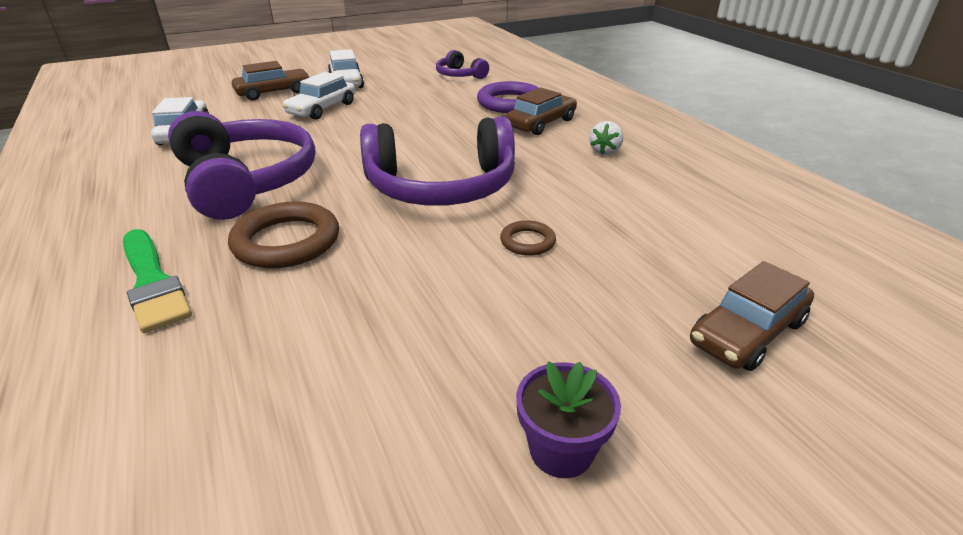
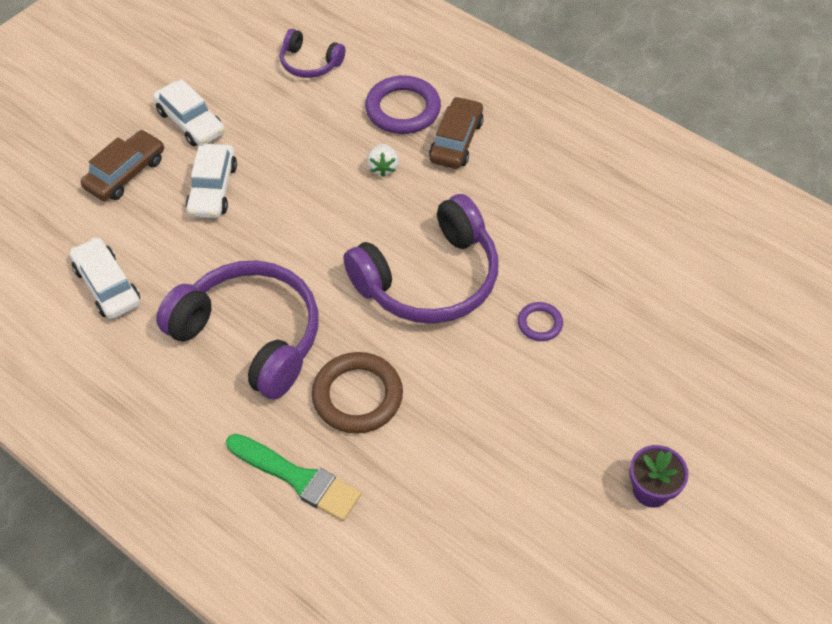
camera: 25 degrees left, 20 degrees up
brown ring [500,220,556,256] -> purple ring [518,302,563,341]
white strawberry [589,121,623,155] -> white strawberry moved to [367,144,399,177]
brown car [690,261,814,371] -> none

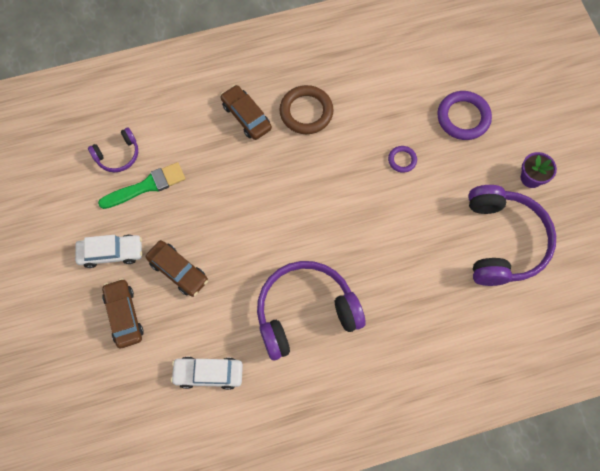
camera: 55 degrees left, 15 degrees up
white car [186,144,237,218] -> brown car [146,240,208,297]
green brush [226,434,361,521] -> green brush moved to [98,162,185,209]
brown ring [312,352,403,434] -> brown ring moved to [279,85,334,134]
purple headphones [343,194,499,324] -> purple headphones moved to [468,185,556,286]
purple ring [365,75,441,134] -> purple ring moved to [437,91,492,140]
white strawberry [367,144,399,177] -> none

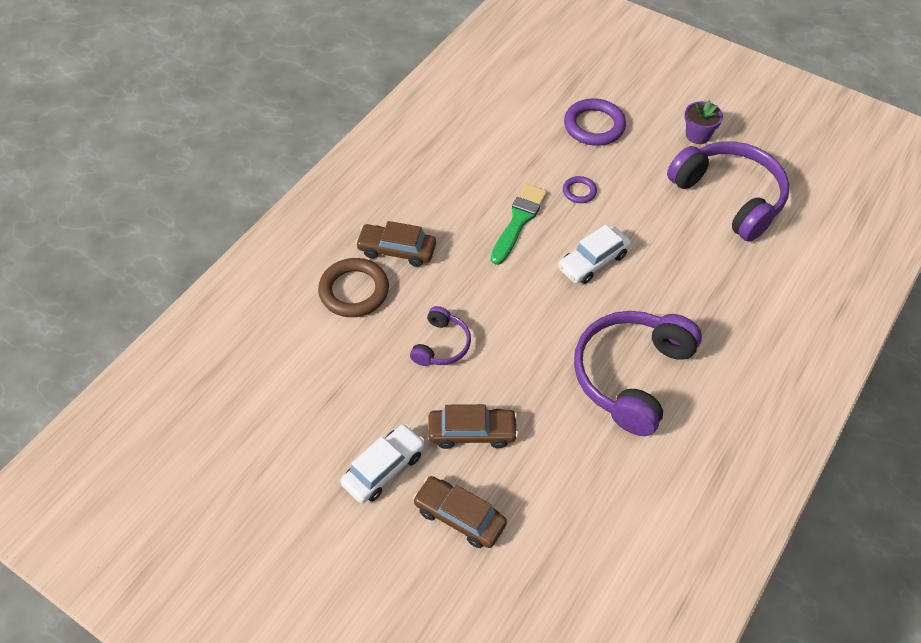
camera: 40 degrees left, 15 degrees down
purple headphones [88,127,138,172] -> purple headphones moved to [410,306,471,366]
green brush [98,162,185,209] -> green brush moved to [491,184,547,265]
white car [171,357,243,390] -> white car moved to [558,225,631,284]
brown ring [279,85,334,134] -> brown ring moved to [318,258,389,317]

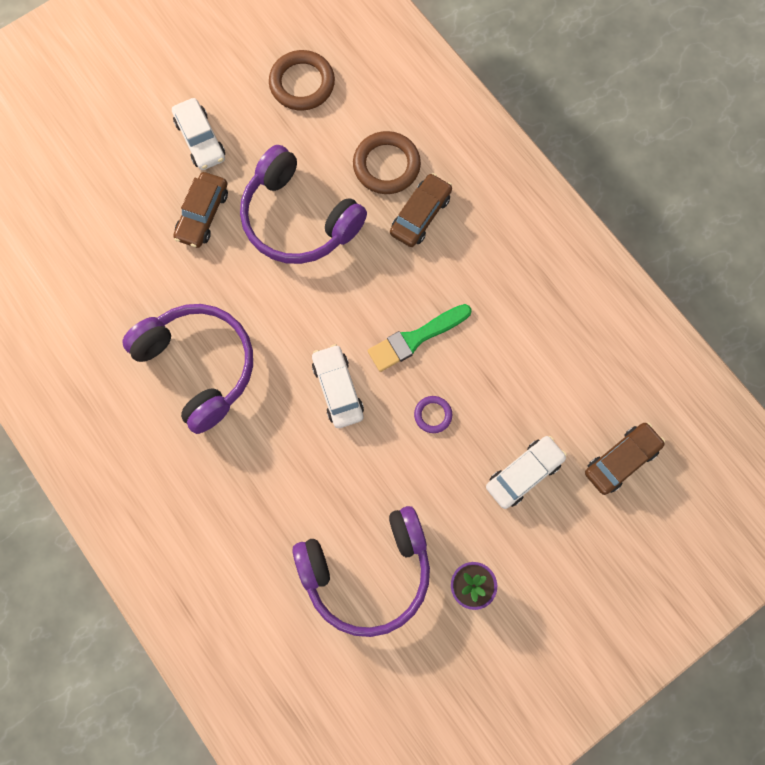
camera: 110 degrees right, 20 degrees up
purple headphones [410,306,471,366] -> purple headphones [240,145,367,264], size x2.00
brown car [413,476,507,548] -> brown car moved to [585,422,665,495]
green brush [491,184,547,265] -> green brush turned 105 degrees clockwise [367,304,472,372]
purple ring [564,98,626,146] -> white car [486,436,567,509]
none -> brown ring [269,50,335,111]

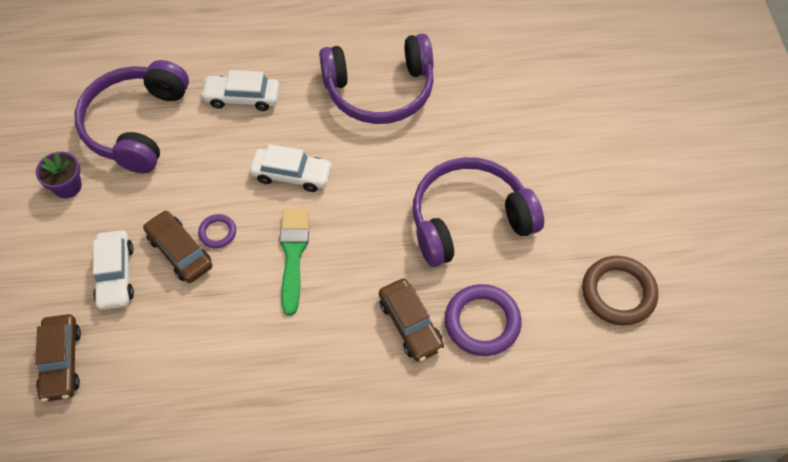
camera: 120 degrees right, 15 degrees down
white car [172,98,225,170] -> white car moved to [201,70,280,111]
brown car [173,172,228,248] -> brown car moved to [143,210,212,283]
brown ring [353,131,421,194] -> purple ring [445,284,522,356]

